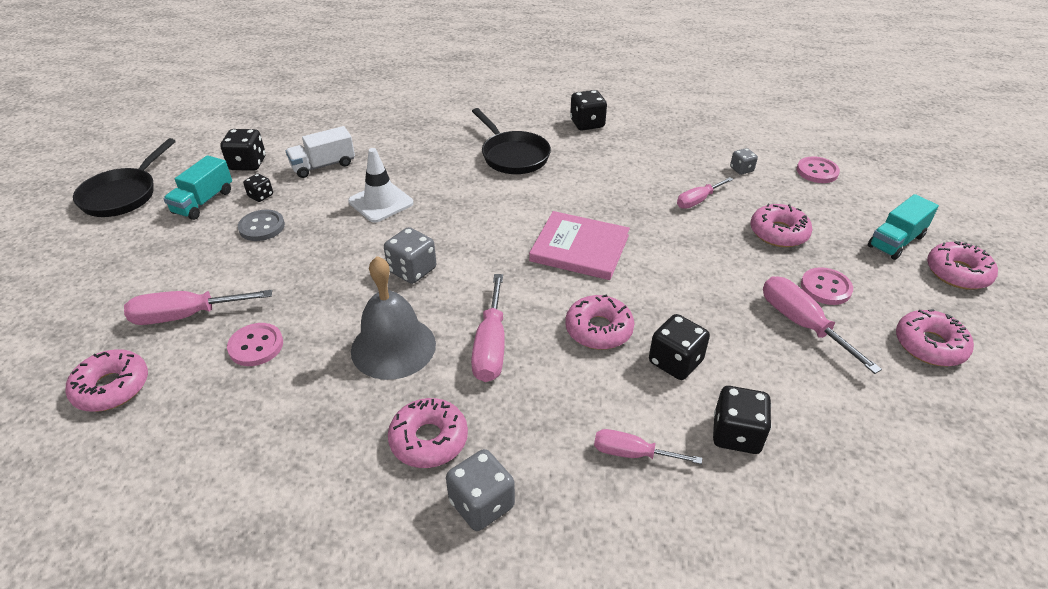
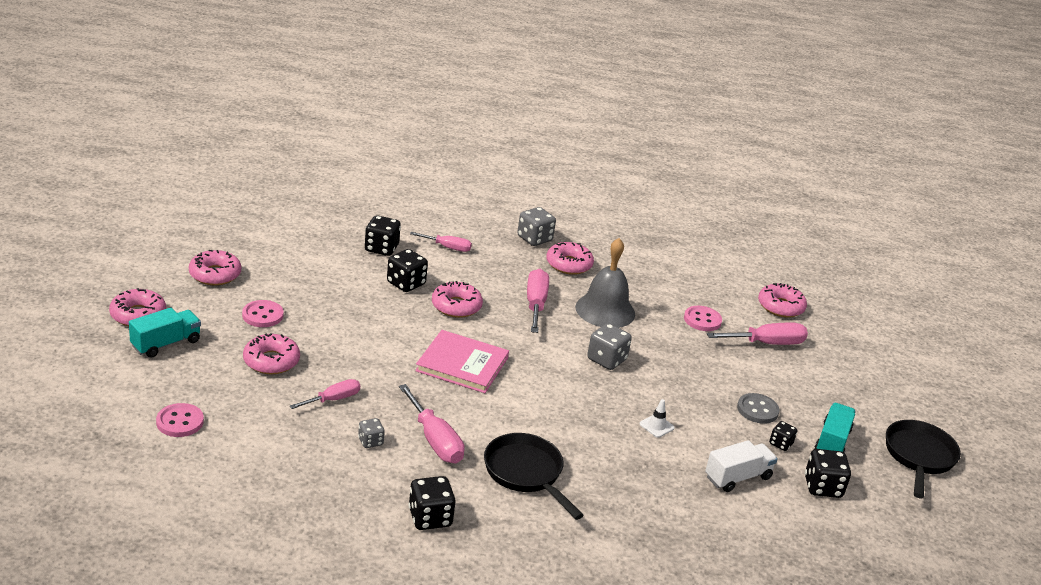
camera: 175 degrees right, 10 degrees down
white traffic cone [348,148,414,223] -> white traffic cone [640,399,675,438], size x0.53
grey dice [730,148,758,175] -> grey dice moved to [358,418,385,448]
pink screwdriver [763,277,882,374] -> pink screwdriver moved to [399,384,465,463]

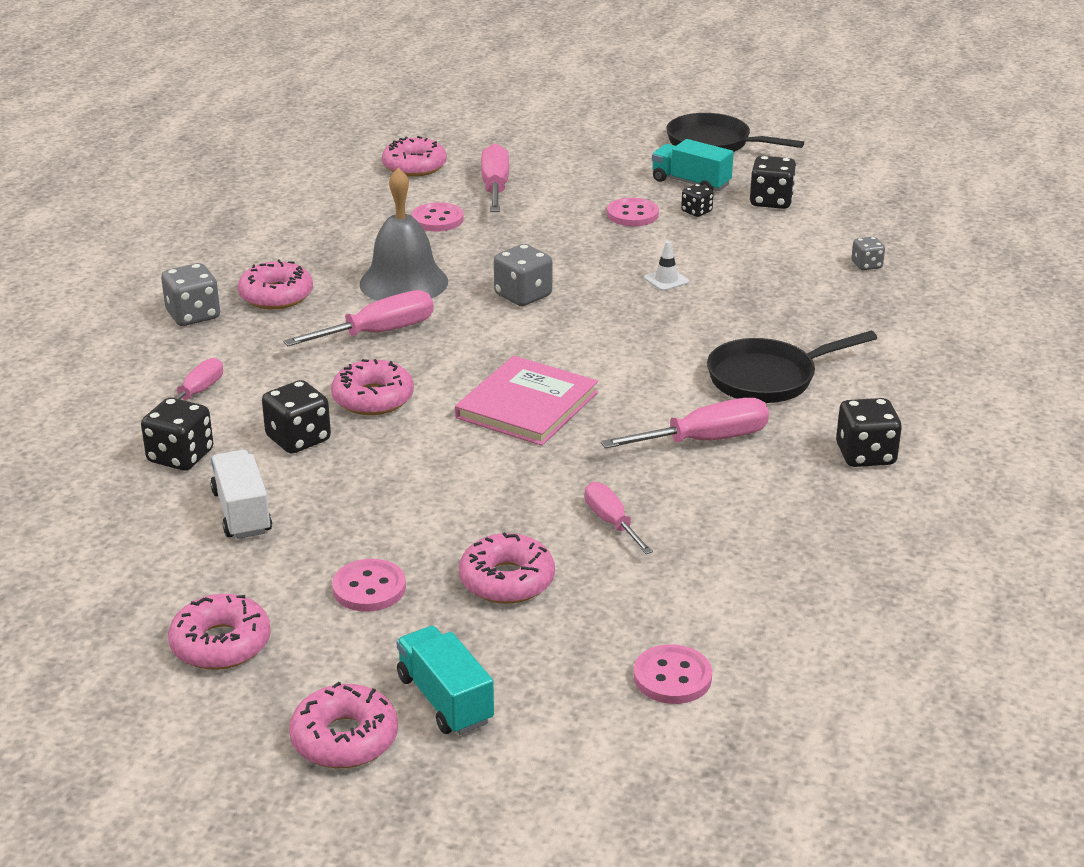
camera: 75 degrees left, 0 degrees up
grey dice [358,418,385,448] -> grey dice moved to [852,237,885,270]
pink screwdriver [527,269,549,333] -> pink screwdriver turned 135 degrees clockwise [283,290,434,346]
white truck [705,440,778,492] -> white truck moved to [210,450,272,539]
grey button [737,393,779,424] -> pink button [607,198,659,226]

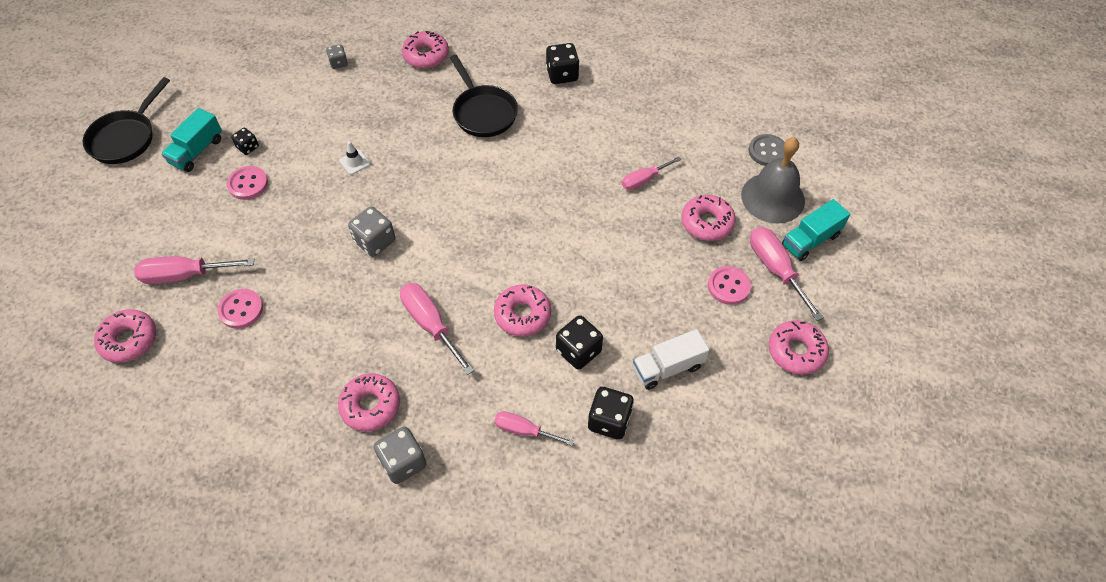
camera: 95 degrees left, 25 degrees up
pink donut [289,682,398,768] -> pink donut moved to [402,31,449,69]
grey bell [360,167,448,301] -> grey bell moved to [741,137,805,223]
pink book [455,356,598,446] -> none
pink screwdriver [601,398,769,449] -> pink screwdriver moved to [750,227,824,321]
pink button [634,644,712,704] -> grey button [749,134,785,166]
black dice [750,156,796,209] -> none

